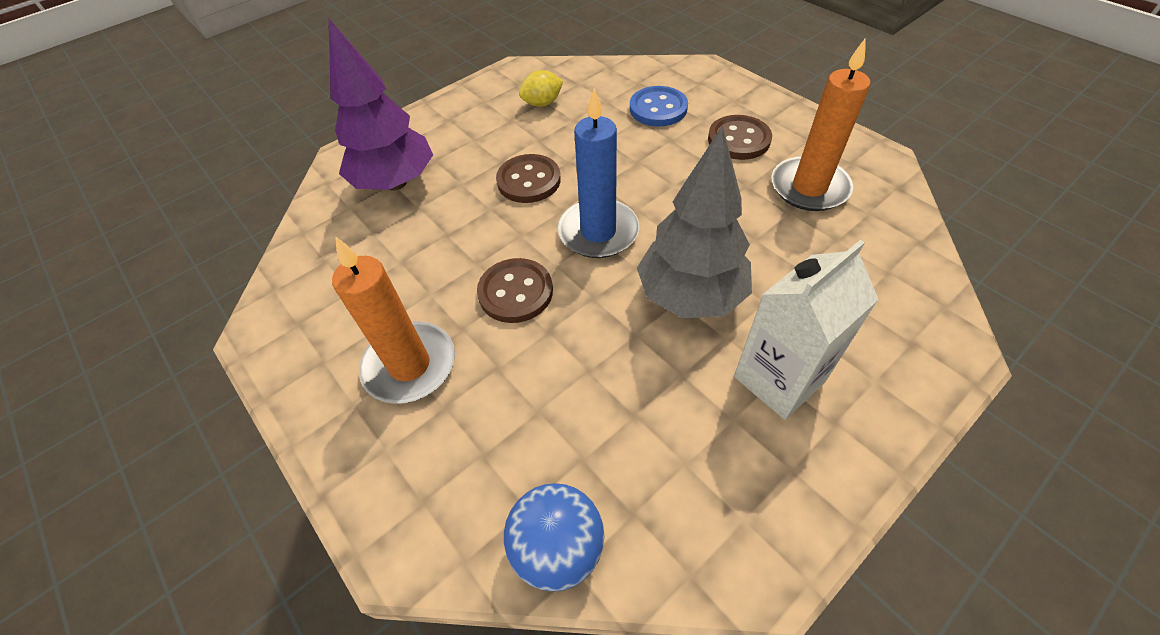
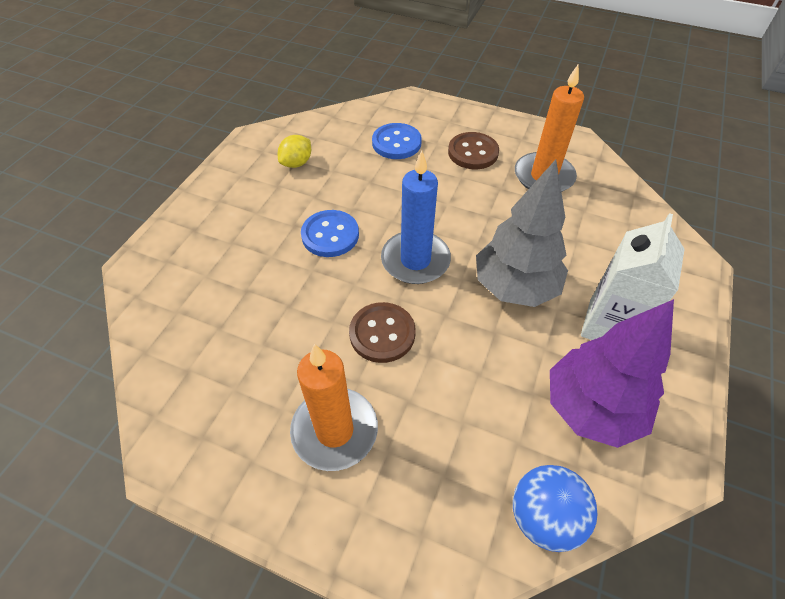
camera: 30 degrees left, 0 degrees up
purple tree [329,19,433,191] -> purple tree moved to [550,299,674,448]
brown button [496,154,561,203] -> blue button [301,210,359,257]

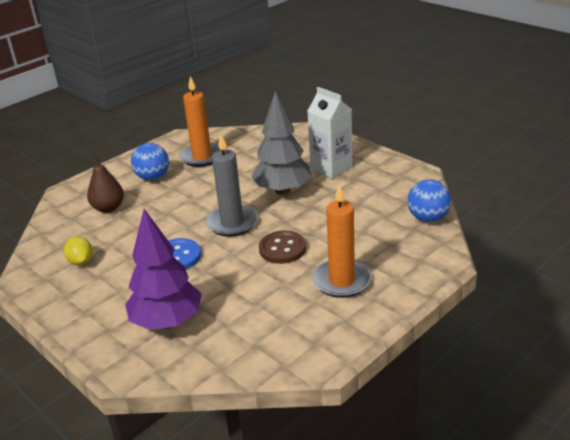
camera: 65 degrees left, 20 degrees down
blue button [372,123,422,159] -> brown pear [87,156,124,213]
blue candle [381,151,451,284] -> grey candle [206,134,258,237]
brown button [448,132,499,169] -> blue ball [131,143,169,181]
purple tree [550,299,674,448] -> purple tree moved to [125,209,202,330]

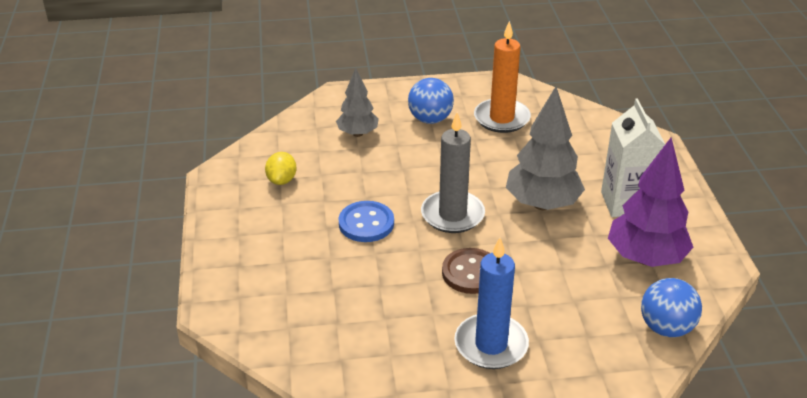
camera: 35 degrees right, 5 degrees up
brown pear [87,156,124,213] -> grey tree [336,68,379,137]
purple tree [125,209,202,330] -> purple tree moved to [608,137,693,267]
orange candle [312,183,371,298] -> blue candle [454,237,529,369]

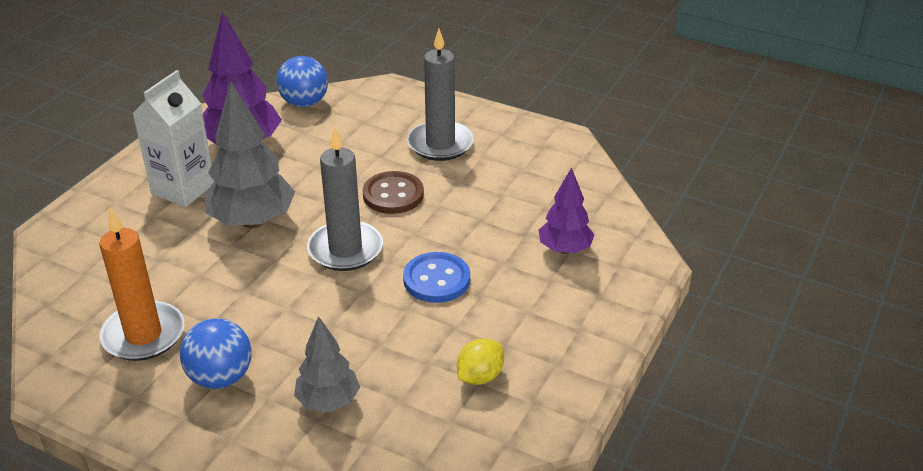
camera: 145 degrees left, 0 degrees up
blue candle [454,237,529,369] -> grey candle [407,29,474,161]
none -> purple tree [539,167,595,254]

